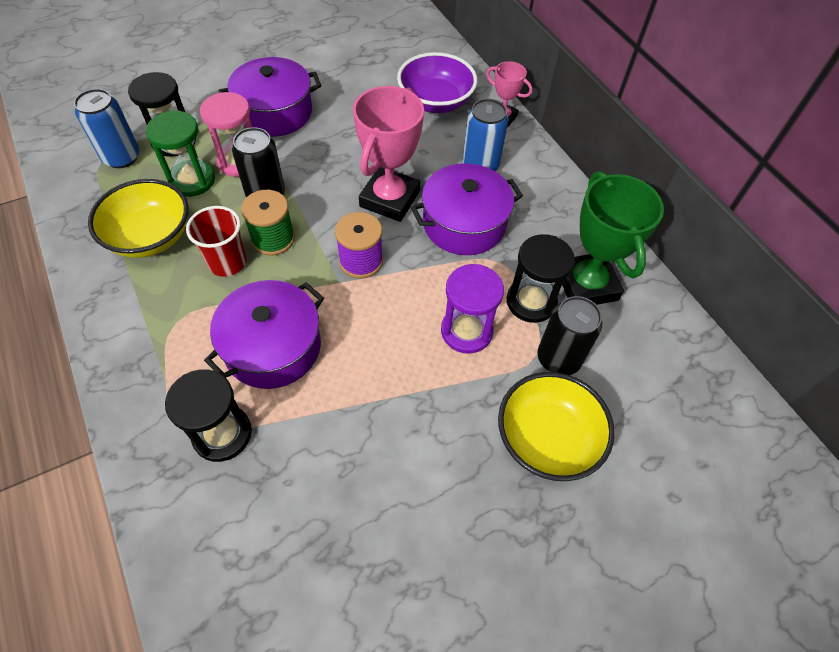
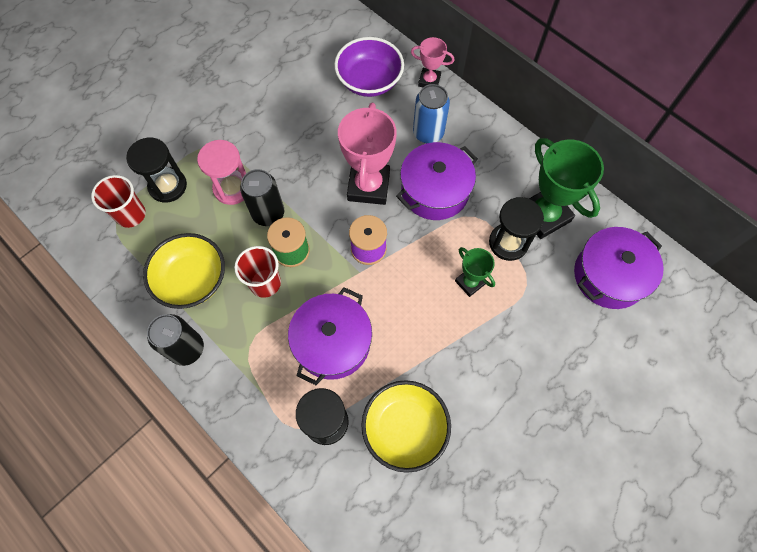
camera: 15 degrees left, 10 degrees up
blue can [74,89,139,168] -> red cup [91,175,146,228]
green hourglass [146,110,215,197] -> none
purple pot [218,57,321,137] -> purple pot moved to [574,227,664,309]
purple hourglass [441,264,504,354] -> green trophy [455,247,495,297]
yellow bowl [498,372,615,481] -> yellow bowl moved to [361,380,451,473]
black can [538,296,603,375] -> black can moved to [147,314,204,366]

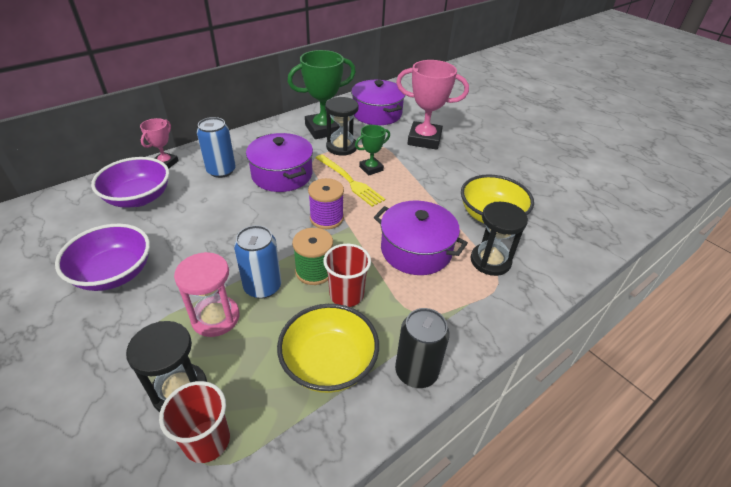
camera: 85 degrees left, 25 degrees down
black can [240,169,284,226] -> blue can [234,225,282,299]
pink trophy [338,103,397,205] -> pink trophy moved to [396,60,469,150]
none -> purple bowl [55,224,150,291]
none -> yellow fork [316,154,385,207]

